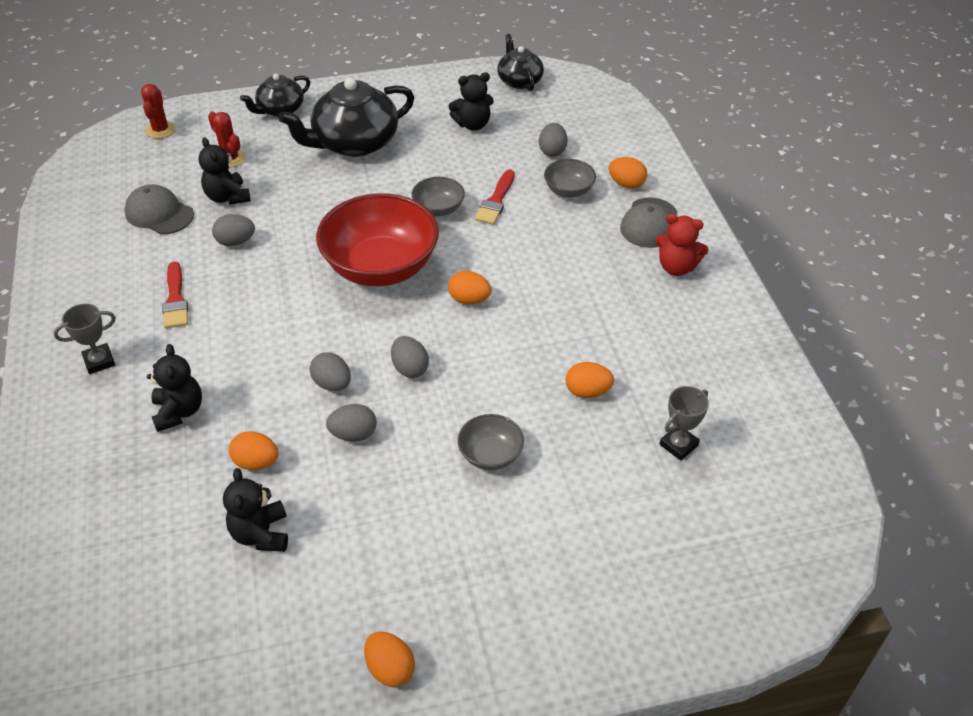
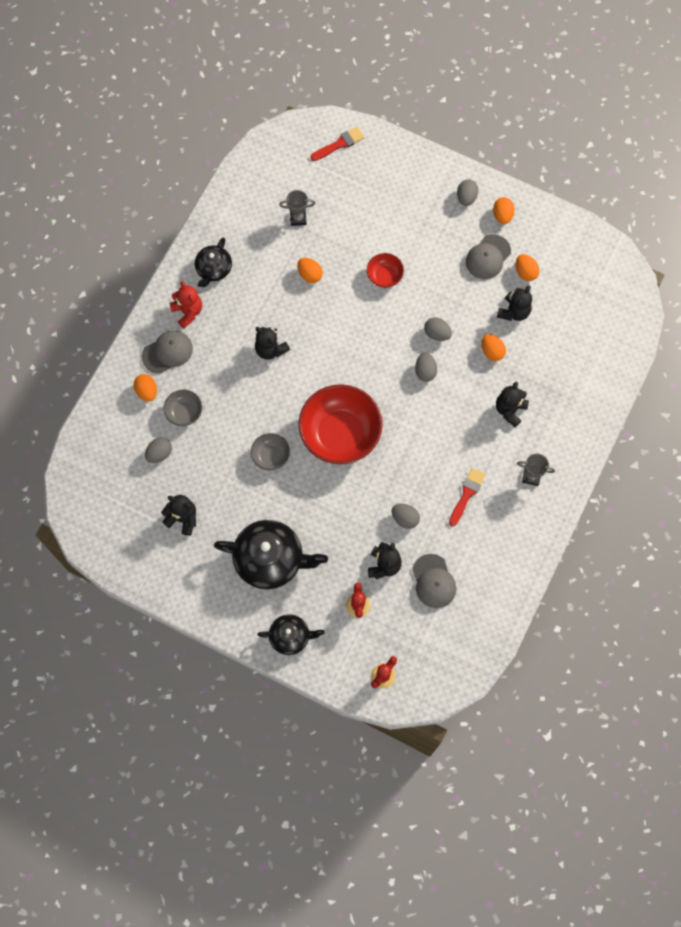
camera: 140 degrees left, 25 degrees up
grey egg [391,336,429,378] -> grey egg moved to [457,179,478,206]
orange egg [448,271,492,304] -> orange egg moved to [516,254,539,281]
grey bowl [458,414,524,470] -> red bowl [367,253,404,288]
red brush [474,169,515,225] -> red brush moved to [310,127,365,161]
black teapot [497,34,544,91] -> black teapot moved to [195,237,232,287]
none -> black teddy bear [255,327,290,360]
none -> grey cap [466,234,511,279]

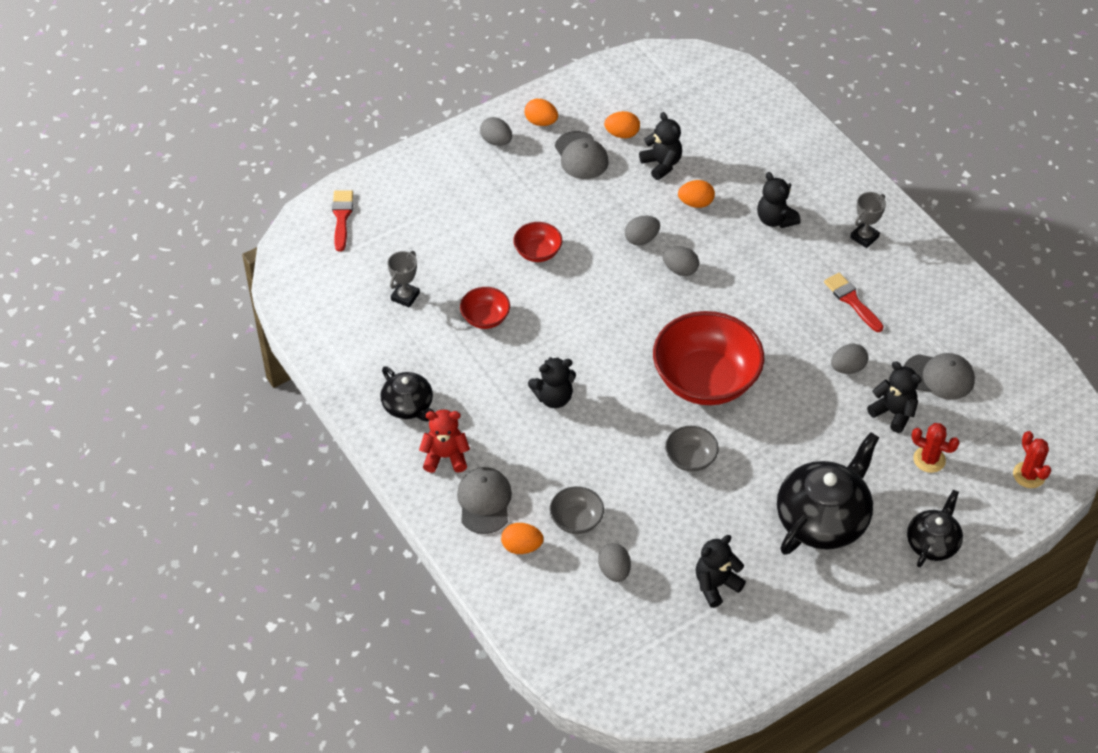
camera: 60 degrees left, 20 degrees down
orange egg [297,258,323,283] -> red bowl [460,287,510,329]

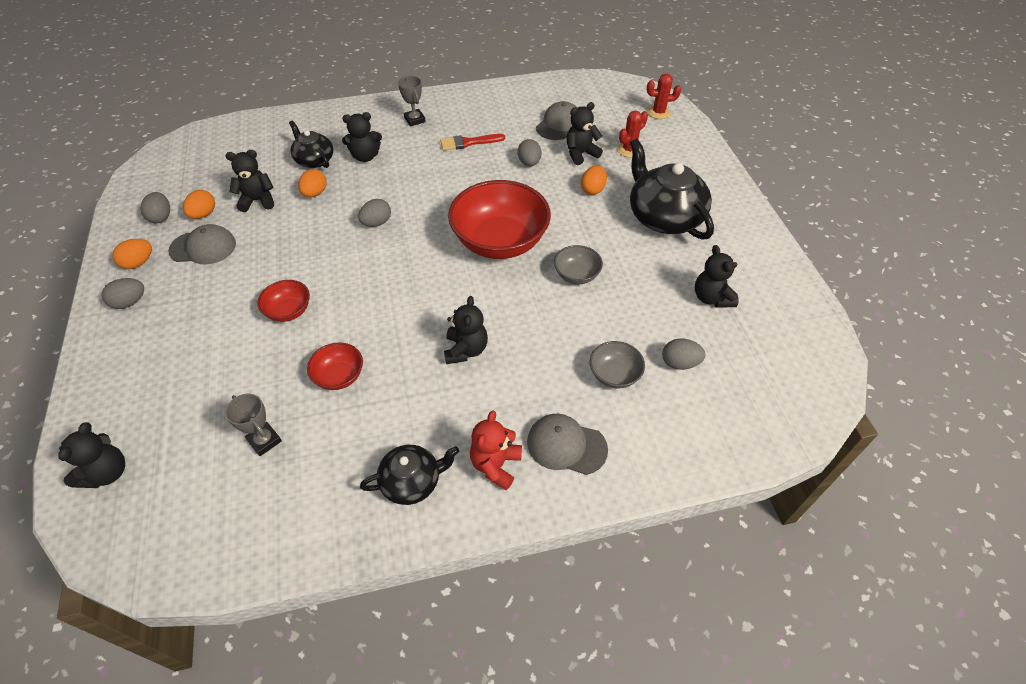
camera: 70 degrees left, 0 degrees up
red brush [332,190,353,252] -> black teddy bear [58,422,125,488]
orange egg [501,523,544,554] -> orange egg moved to [581,165,607,195]
grey egg [625,216,660,246] -> grey egg moved to [140,192,170,223]
black teapot [907,490,963,567] -> black teapot moved to [289,120,333,168]

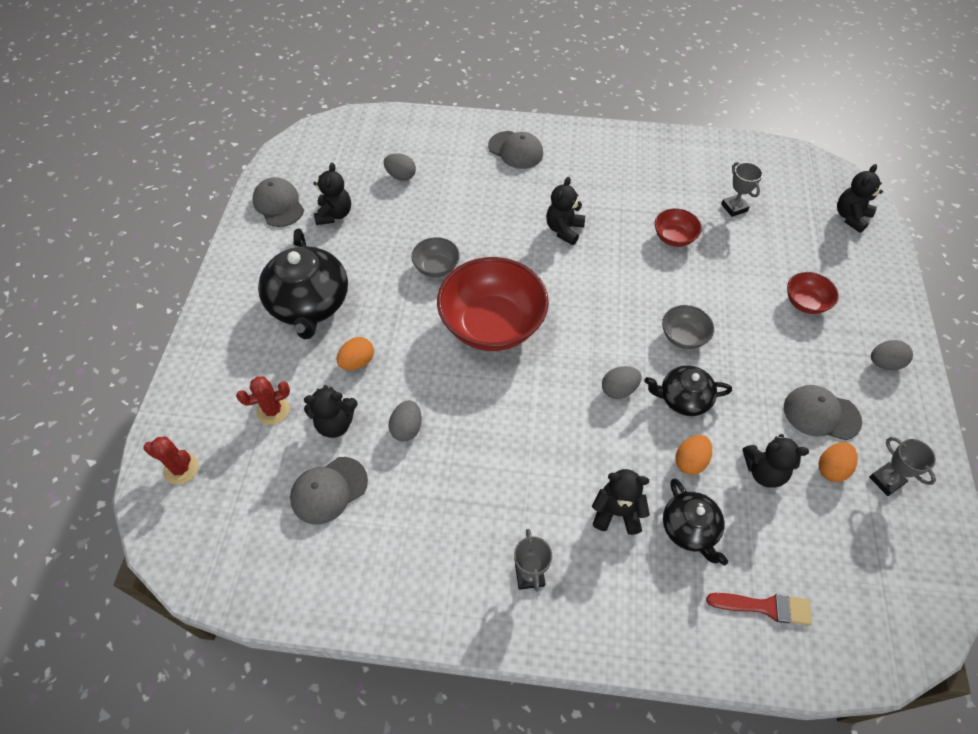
camera: 160 degrees left, 5 degrees up
orange egg [112,239,152,269] -> none
grey egg [140,192,170,223] -> grey trophy [869,437,936,496]
red bowl [257,280,310,322] -> red bowl moved to [787,272,839,314]
black teapot [360,445,459,505] -> black teapot moved to [644,365,732,416]
red brush [440,134,505,151] -> red brush moved to [706,593,812,625]
red teddy bear [470,411,522,490] -> none
grey bowl [590,341,645,388] -> grey bowl moved to [662,305,714,349]
none -> grey cap [253,177,304,227]

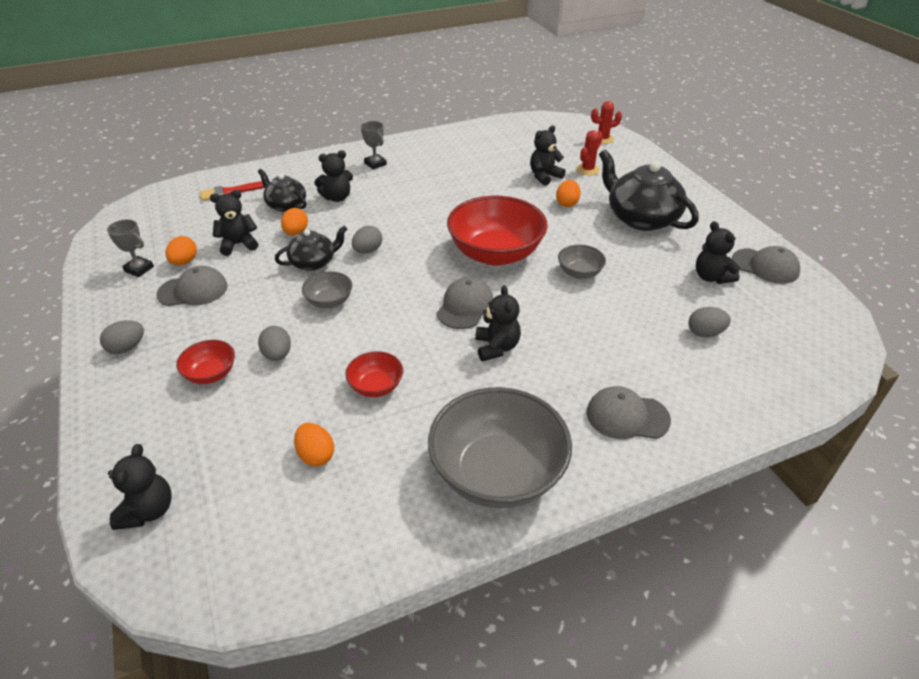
camera: 150 degrees right, 15 degrees down
grey cap [290,457,368,524] -> grey cap moved to [436,277,493,329]
grey egg [389,400,422,441] -> grey egg moved to [258,326,291,361]
grey trophy [721,162,763,217] -> orange egg [294,423,334,466]
none -> grey bowl [428,387,572,508]

